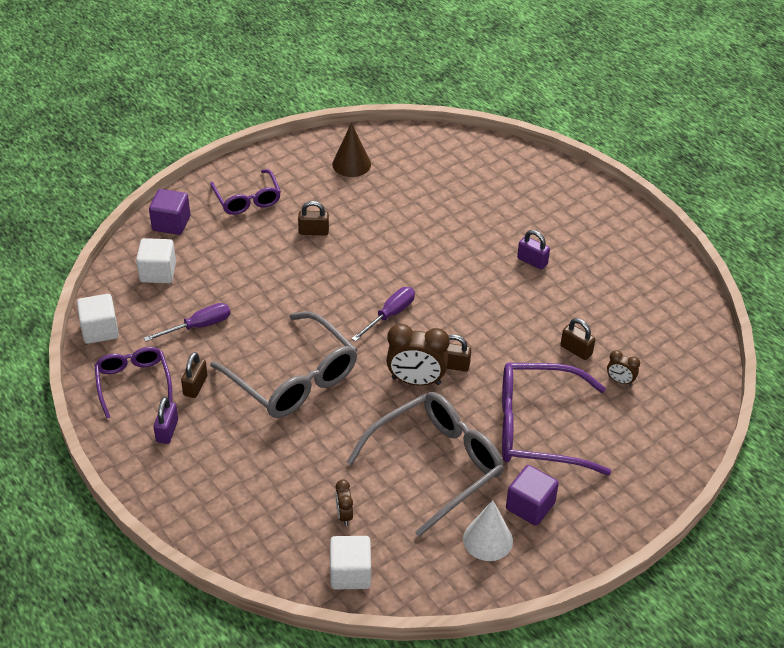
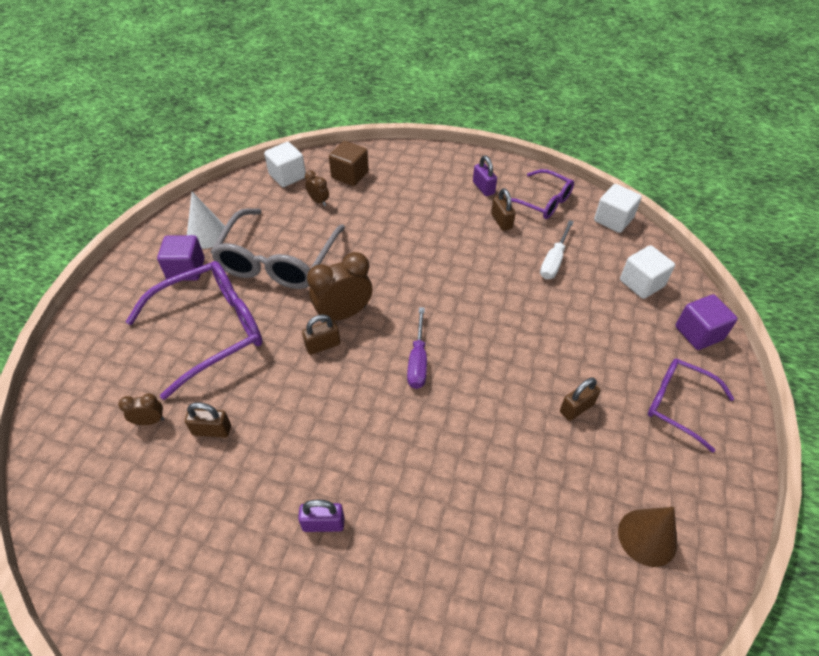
camera: 145 degrees right, 5 degrees up
purple screwdriver [144,303,230,342] -> white screwdriver [540,220,574,279]
grey glasses [210,312,357,418] -> none
none -> brown cube [329,141,369,186]

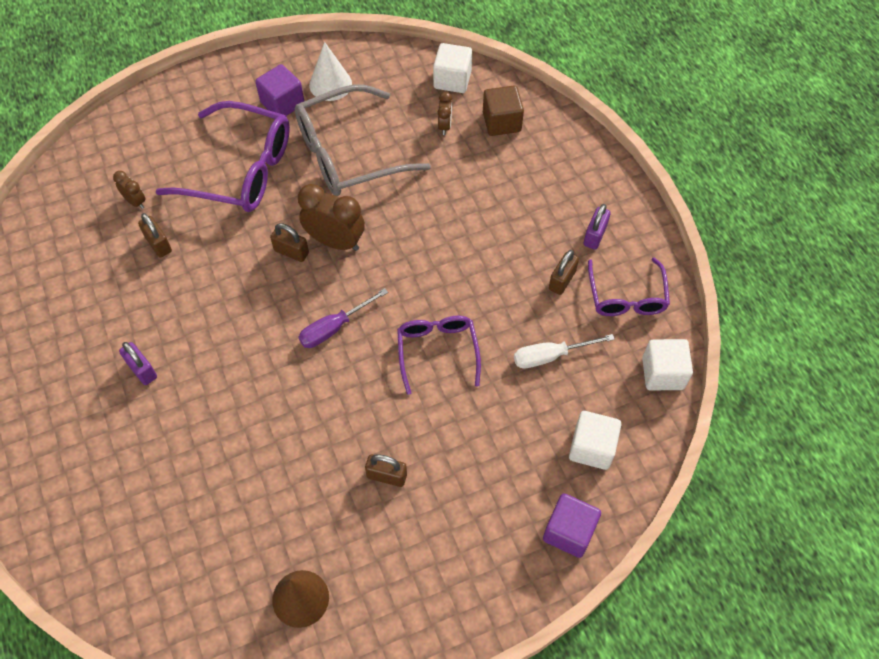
camera: 50 degrees right, 10 degrees up
purple glasses [648,359,734,453] -> purple glasses moved to [397,316,481,395]

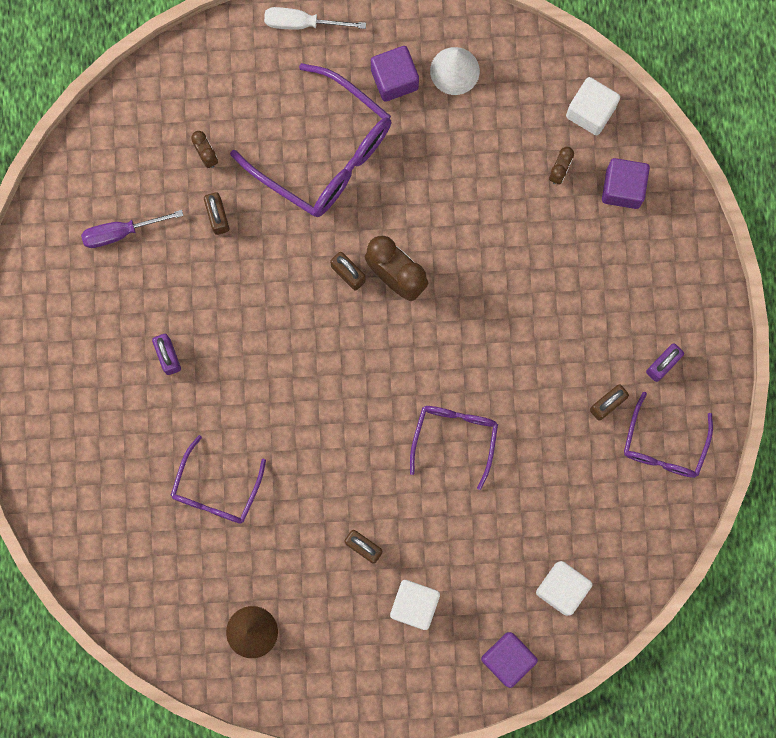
camera: 20 degrees right, 20 degrees up
grey glasses [295,84,431,196] -> none
purple screwdriver [299,288,388,348] -> purple screwdriver moved to [81,210,184,248]
brown cube [483,86,524,136] -> purple cube [602,158,650,209]
white screwdriver [514,334,615,368] -> white screwdriver moved to [264,7,366,30]
white cube [642,339,693,391] -> white cube moved to [390,580,440,630]
none -> purple glasses [171,435,266,524]

